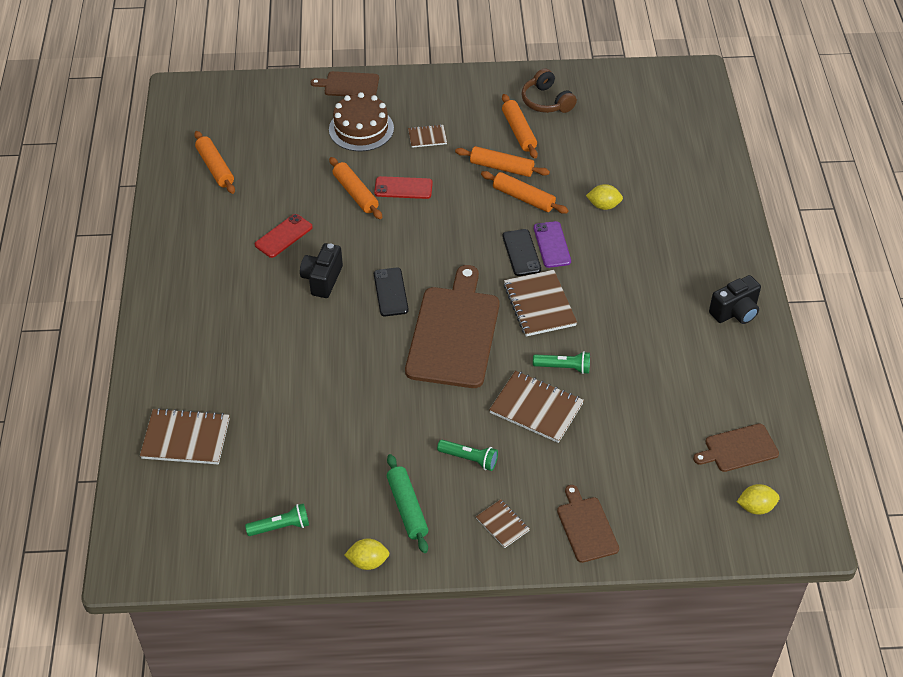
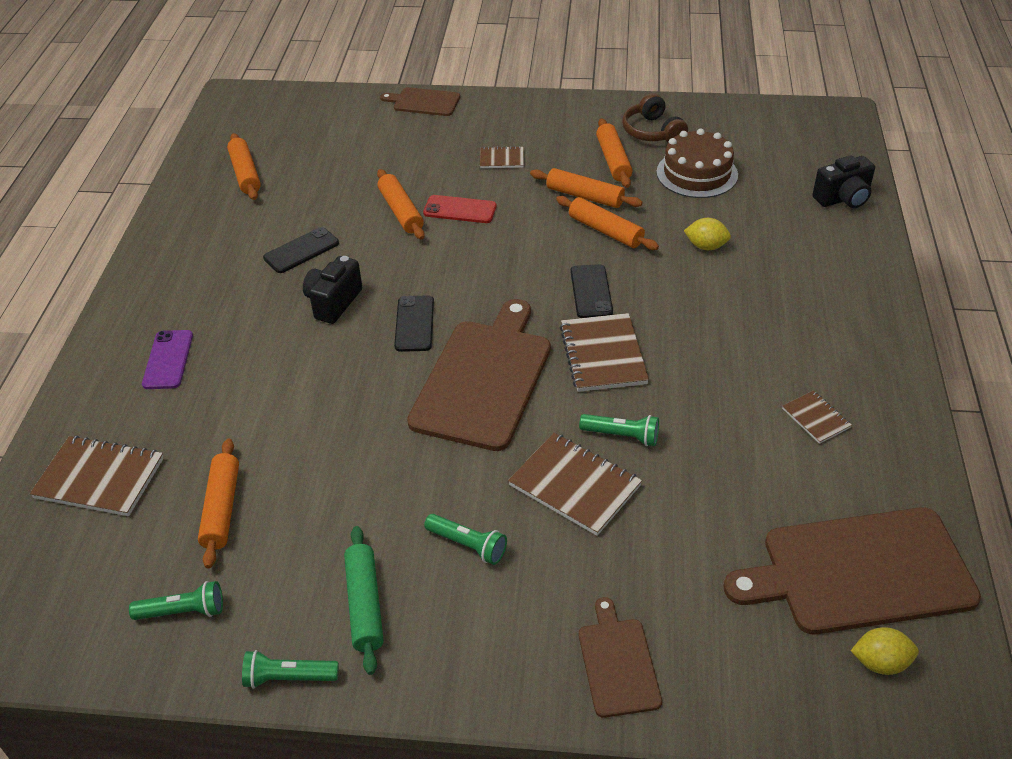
camera: 10 degrees right, 5 degrees down
red phone [255,214,313,258] -> black phone [263,227,339,273]
brown cake [329,92,394,151] -> brown cake moved to [656,129,738,198]
yellow lemon [345,538,390,570] -> green flashlight [242,650,339,689]
brown notebook [476,499,530,548] -> brown notebook moved to [782,390,852,444]
purple phone [534,221,571,268] -> purple phone moved to [142,330,193,389]
brown cutting board [693,423,779,472] -> brown cutting board [723,507,981,634], size x1.96
black camera [709,275,761,324] -> black camera moved to [812,155,875,208]
none -> orange rolling pin [198,438,239,569]

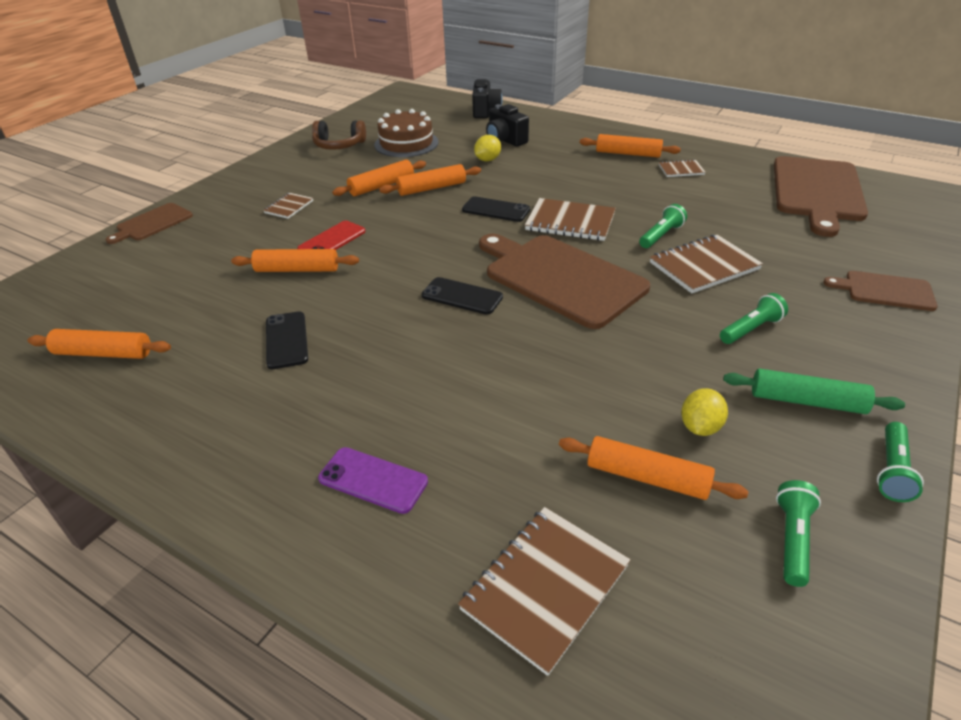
camera: 65 degrees left, 5 degrees down
black camera [303,256,362,324] -> black camera moved to [486,104,529,146]
orange rolling pin [596,119,632,188] -> orange rolling pin moved to [580,134,681,158]
yellow lemon [851,627,919,675] -> yellow lemon moved to [681,388,728,436]

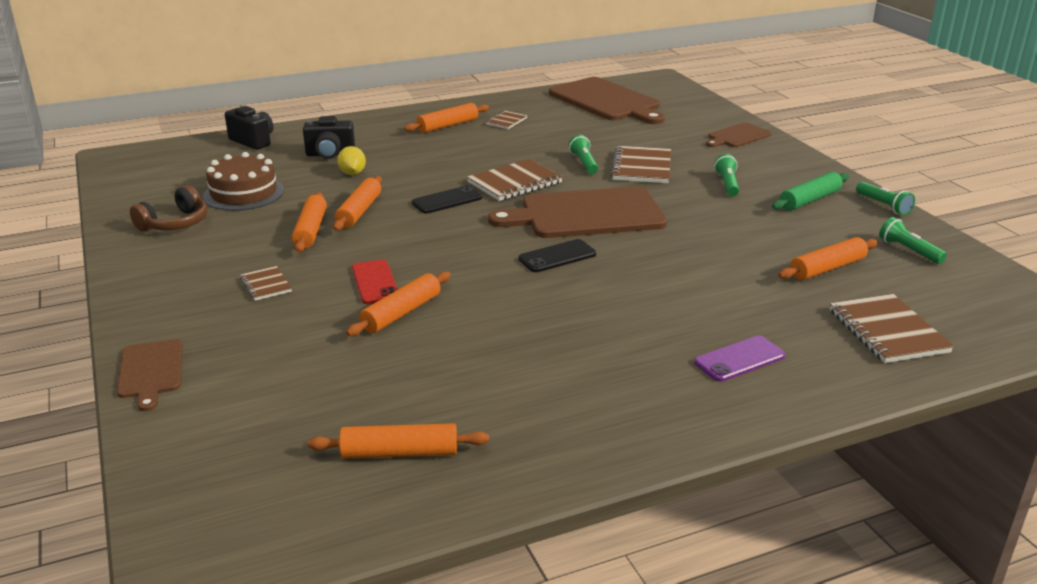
camera: 55 degrees left, 10 degrees down
orange rolling pin [28,329,171,359] -> orange rolling pin turned 45 degrees clockwise [308,423,489,459]
black phone [266,311,308,369] -> none
yellow lemon [681,388,728,436] -> none

